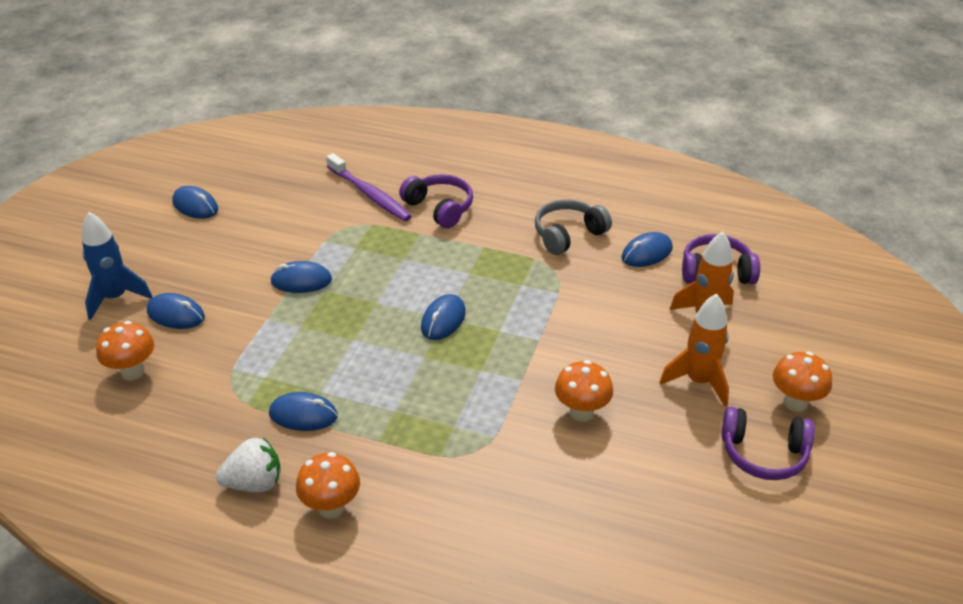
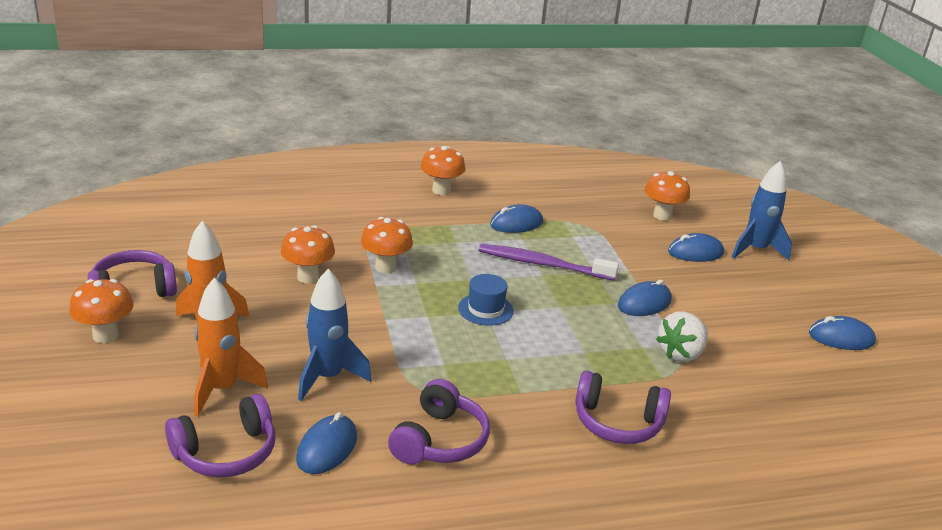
camera: 145 degrees right, 10 degrees down
white strawberry [216,437,280,492] -> white strawberry moved to [656,312,708,362]
purple toothbrush [326,153,412,221] -> purple toothbrush moved to [479,244,619,281]
blue mouse [421,294,466,340] -> blue hat [458,274,514,326]
grey headphones [535,199,612,255] -> purple headphones [388,379,490,464]
none -> blue rocket [298,269,372,401]
none -> orange mushroom [361,217,413,273]

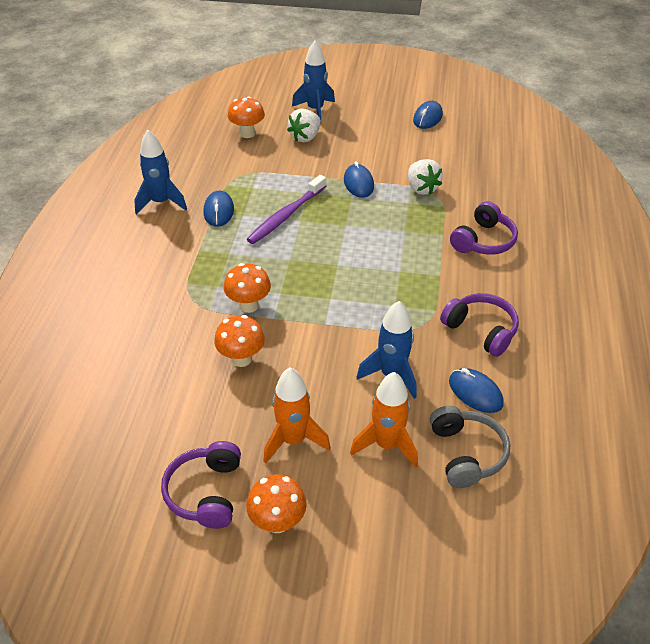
camera: 65 degrees left, 15 degrees up
purple headphones [165,394,275,477] -> grey headphones [430,406,510,488]
orange mushroom [421,146,466,195] -> none
blue hat [458,274,514,326] -> none
blue mouse [668,233,724,262] -> white strawberry [287,108,321,142]
none -> blue rocket [134,129,187,215]

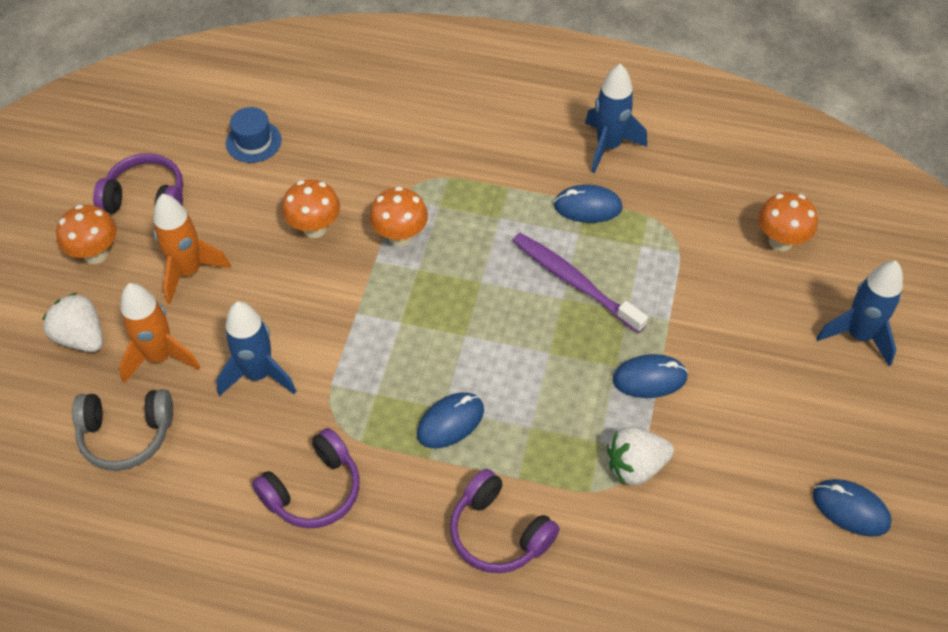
camera: 95 degrees right, 10 degrees up
white strawberry [287,108,321,142] -> white strawberry moved to [42,293,103,352]
blue mouse [449,368,504,413] -> blue mouse moved to [417,392,484,448]
none -> blue hat [226,107,282,163]

